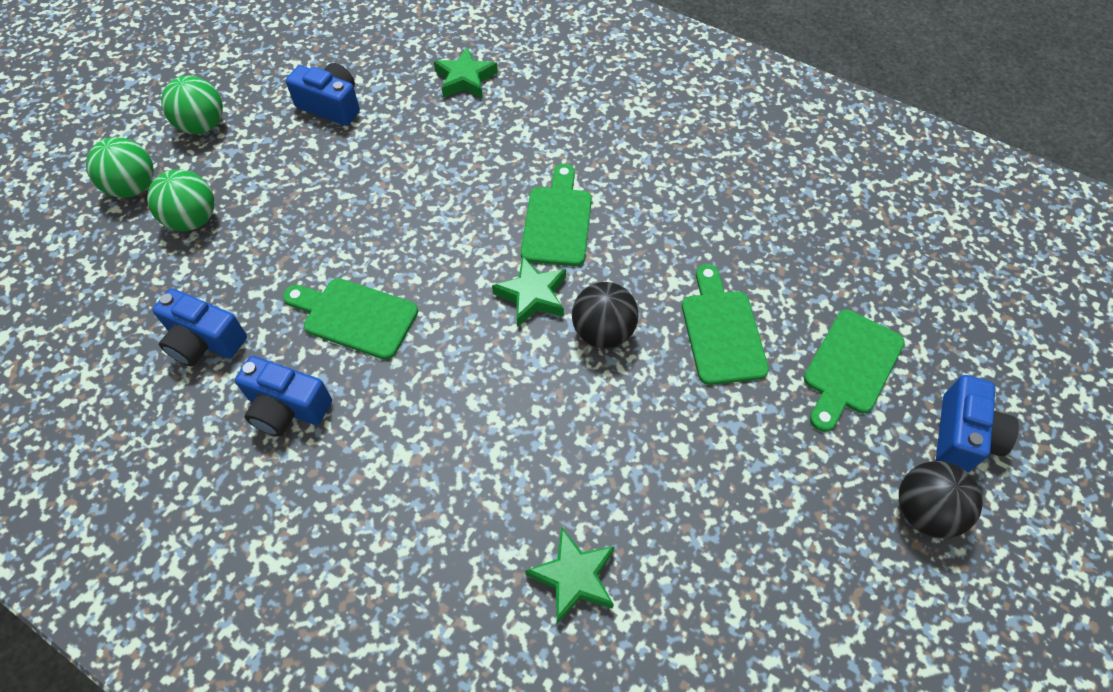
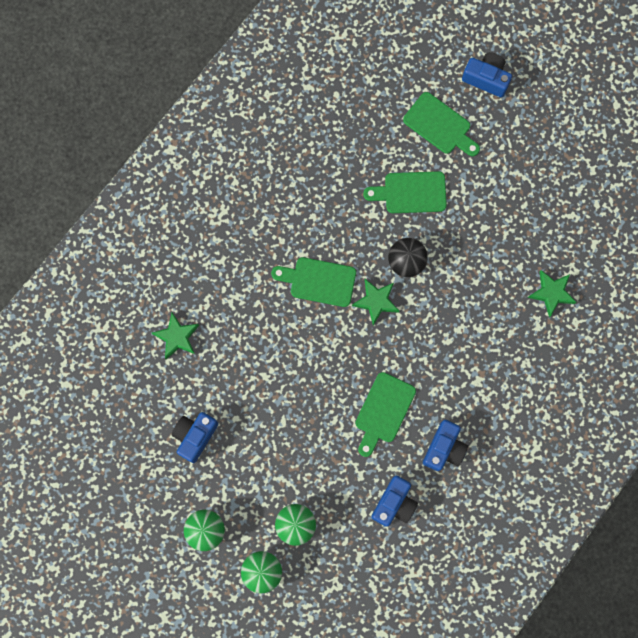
camera: 85 degrees left, 20 degrees up
black ball [899,461,983,538] -> none

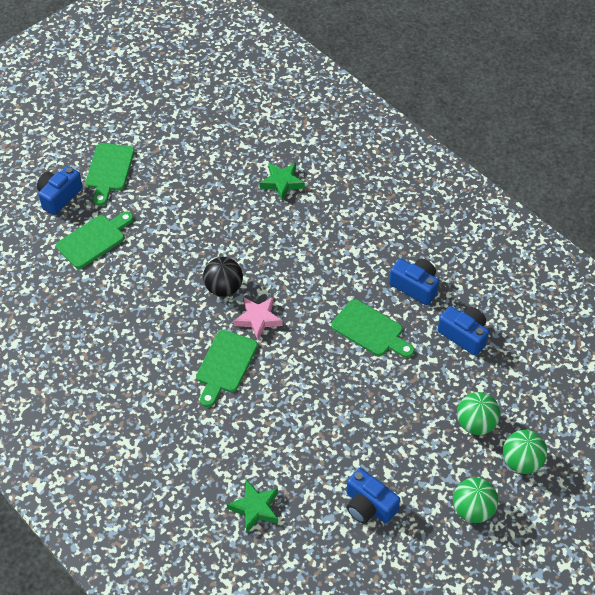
camera: 80 degrees left, 25 degrees down
green star [352,279,399,326] -> pink star [234,297,283,340]
green cutting board [363,171,447,213] -> green cutting board moved to [86,143,135,206]

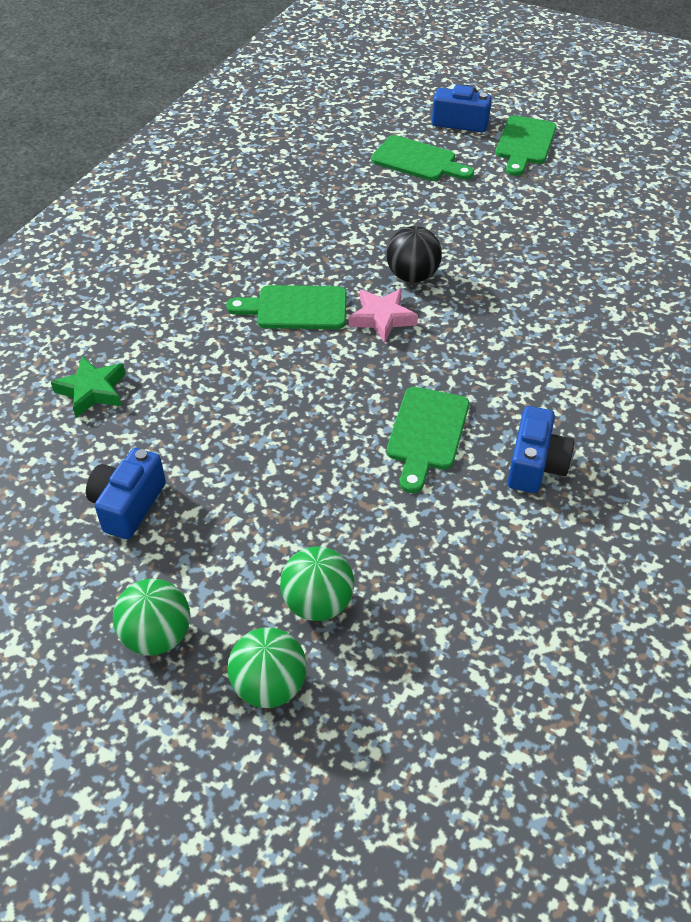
camera: 70 degrees right, 5 degrees down
green cutting board [86,143,135,206] -> green cutting board turned 60 degrees counterclockwise [495,115,557,176]
green star [260,163,305,200] -> none
blue camera [438,306,489,356] -> none

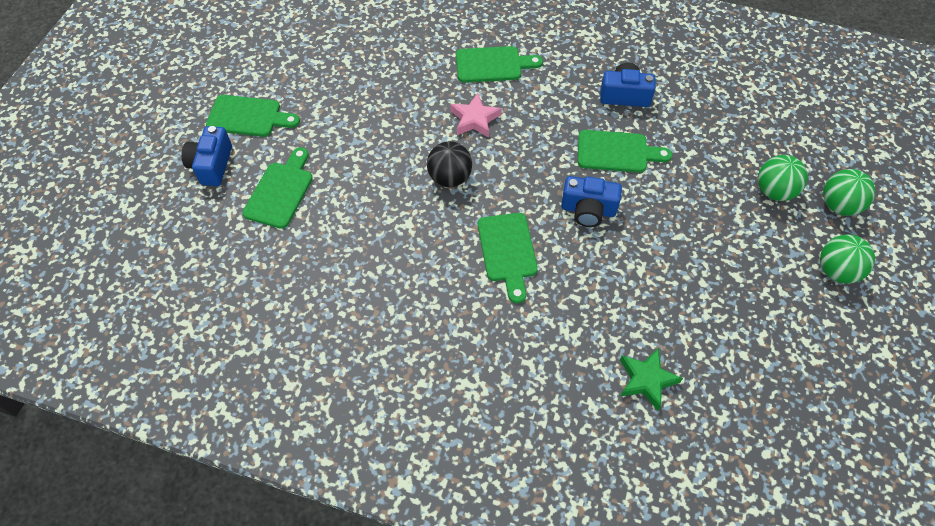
camera: 100 degrees left, 10 degrees up
blue camera [86,448,166,539] -> blue camera moved to [561,176,622,227]
pink star [349,289,418,343] -> pink star moved to [450,93,502,138]
none -> green cutting board [456,46,543,83]

